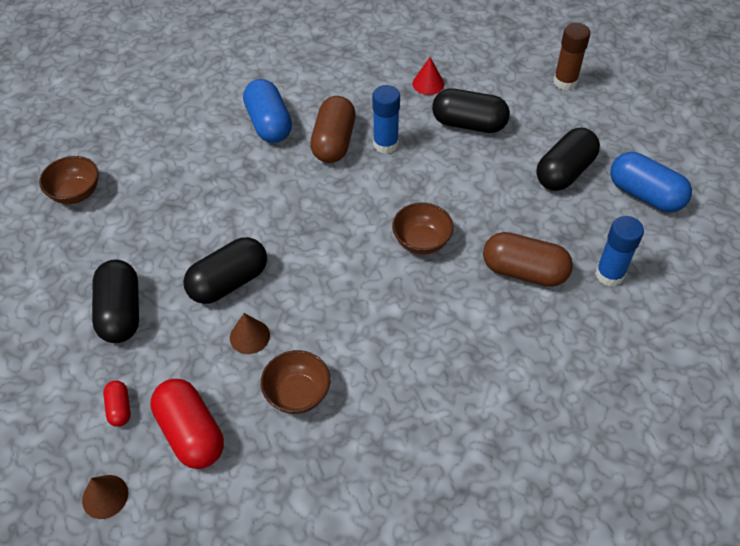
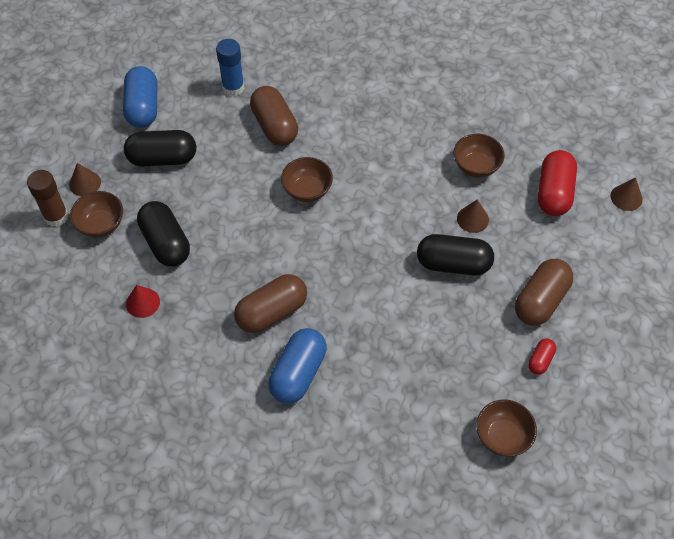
camera: 135 degrees left, 5 degrees up
black capsule [92,259,139,343] -> brown capsule [515,259,573,326]
red capsule [103,380,131,427] -> red capsule moved to [528,339,556,375]
blue glue stick [372,85,400,154] -> none
none -> brown cone [69,163,101,196]
none -> brown bowl [70,191,123,238]

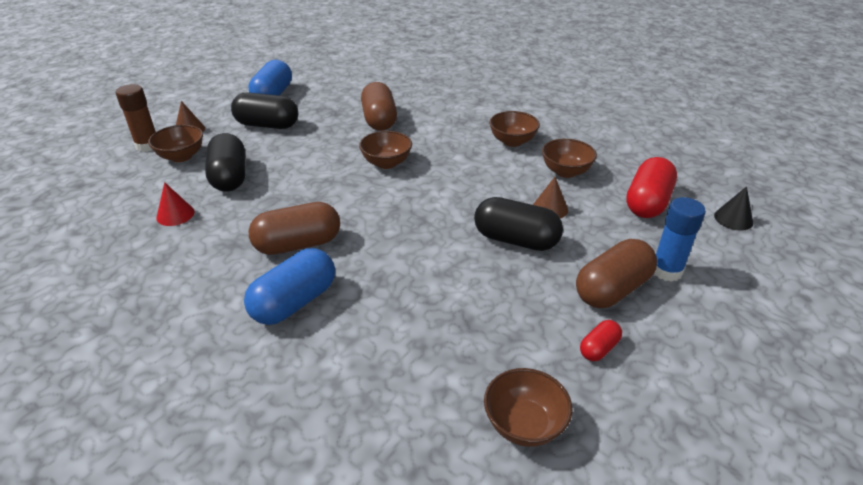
camera: 15 degrees right, 20 degrees down
blue glue stick [216,39,244,96] -> blue glue stick moved to [654,197,706,282]
brown cone [610,177,643,211] -> black cone [714,186,753,231]
none -> brown bowl [489,111,540,147]

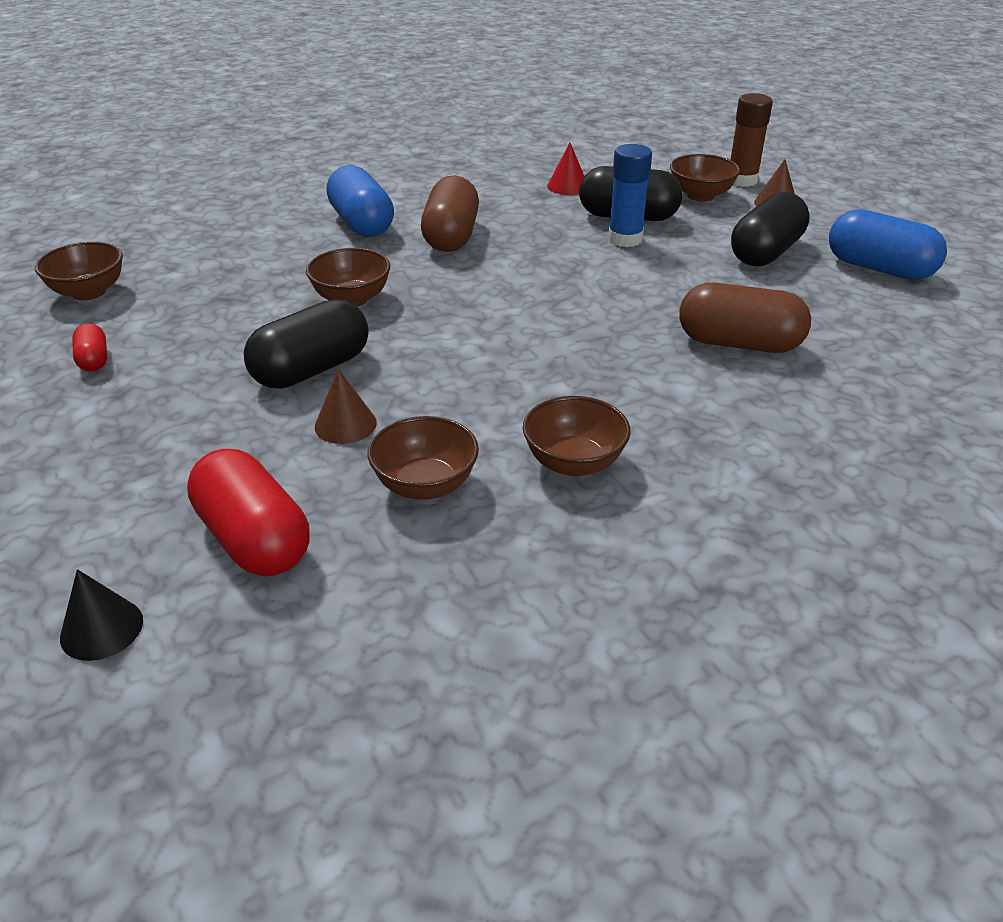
camera: 115 degrees right, 0 degrees up
brown bowl [359,131,412,169] -> brown bowl moved to [306,248,391,307]
brown capsule [576,239,657,308] -> none
blue glue stick [654,197,706,282] -> blue glue stick moved to [608,144,652,247]

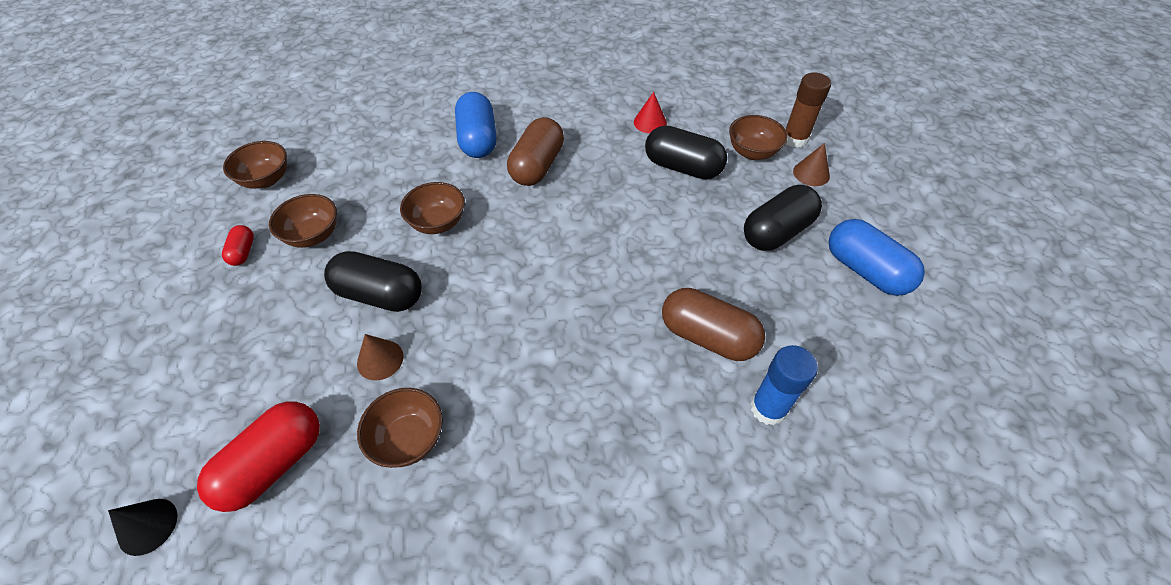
camera: 15 degrees right, 15 degrees up
red capsule [187,449,310,577] -> red capsule turned 60 degrees clockwise [197,401,320,512]
black capsule [244,299,369,388] -> black capsule turned 45 degrees clockwise [324,251,422,312]
brown bowl [523,396,631,476] -> brown bowl moved to [269,194,337,248]
blue glue stick [608,144,652,247] -> blue glue stick moved to [750,345,818,426]

